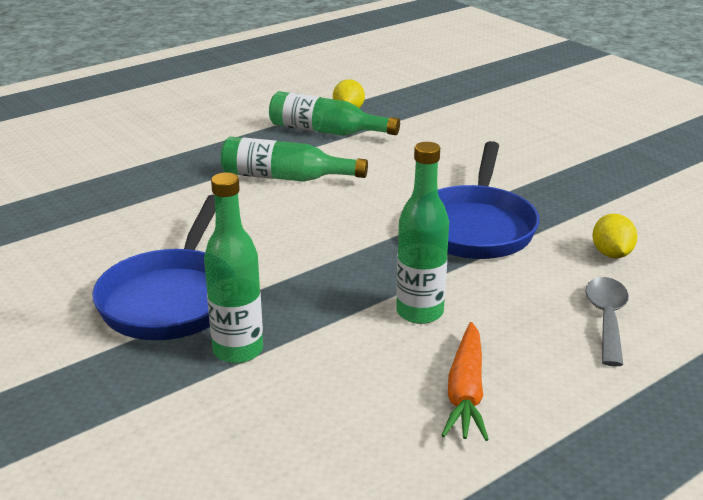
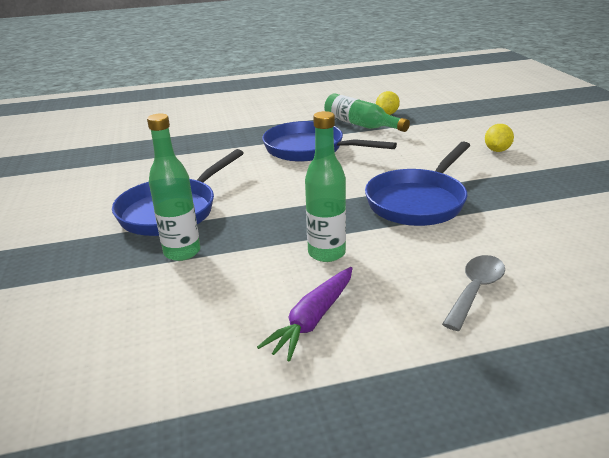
camera: 25 degrees right, 0 degrees up
green bottle [221,137,368,182] -> blue pan [262,121,397,162]
orange carrot [441,322,489,441] -> purple carrot [257,267,352,362]
yellow lemon [593,213,637,258] -> yellow lemon moved to [485,124,514,152]

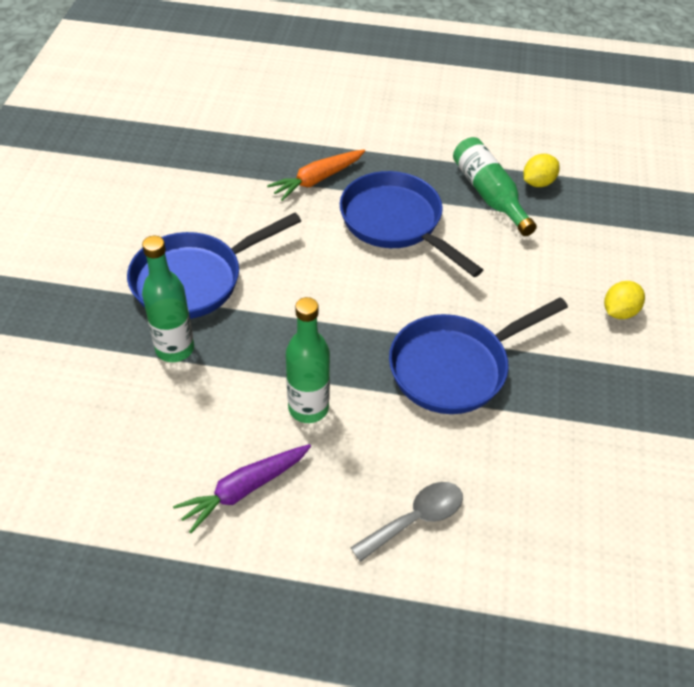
camera: 20 degrees right, 20 degrees up
none -> orange carrot [267,150,365,201]

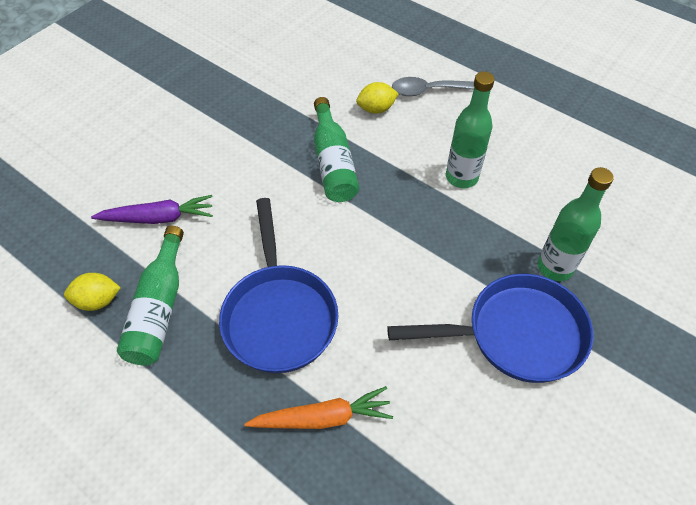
camera: 150 degrees left, 5 degrees up
purple carrot [173,444,311,533] -> purple carrot moved to [91,195,213,224]
blue pan [389,297,568,414] -> green bottle [314,97,359,202]
yellow lemon [604,281,645,319] -> yellow lemon moved to [356,82,399,114]

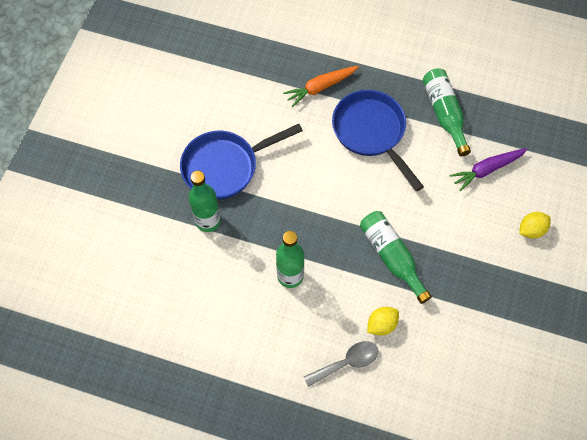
camera: 160 degrees right, 10 degrees up
yellow lemon [64,273,121,311] -> yellow lemon moved to [519,212,551,239]

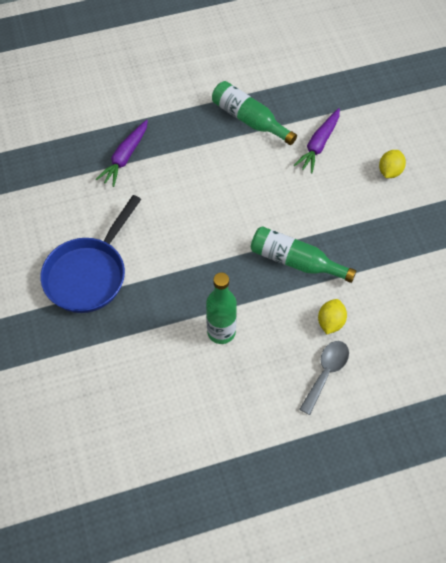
camera: 35 degrees left, 5 degrees down
green bottle [189,171,221,232] -> none
orange carrot [283,66,359,107] -> purple carrot [96,120,148,187]
blue pan [332,90,424,191] -> none

